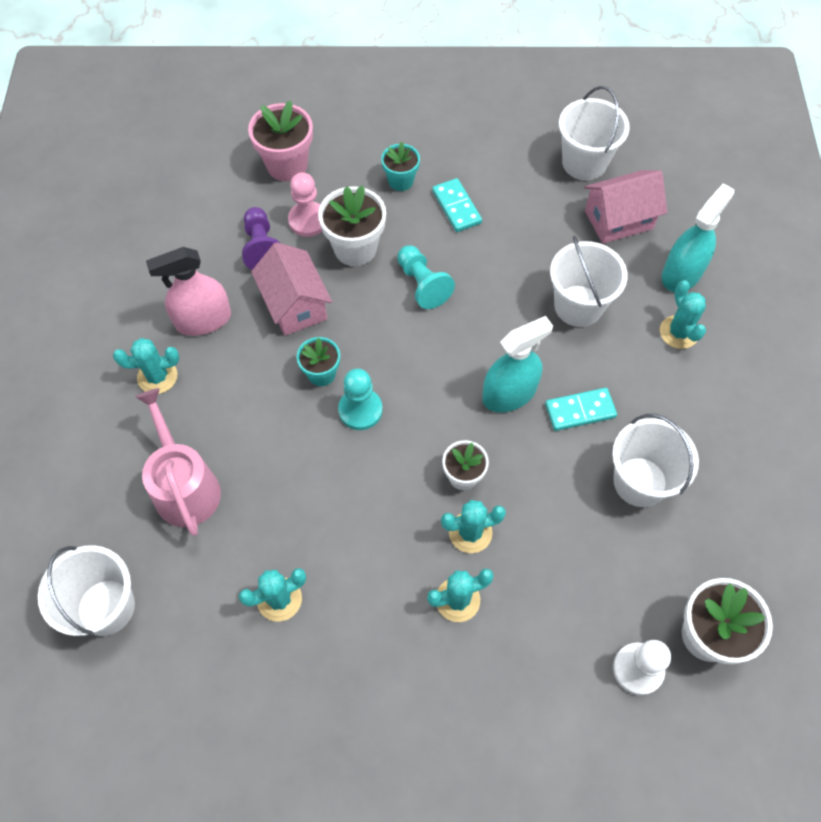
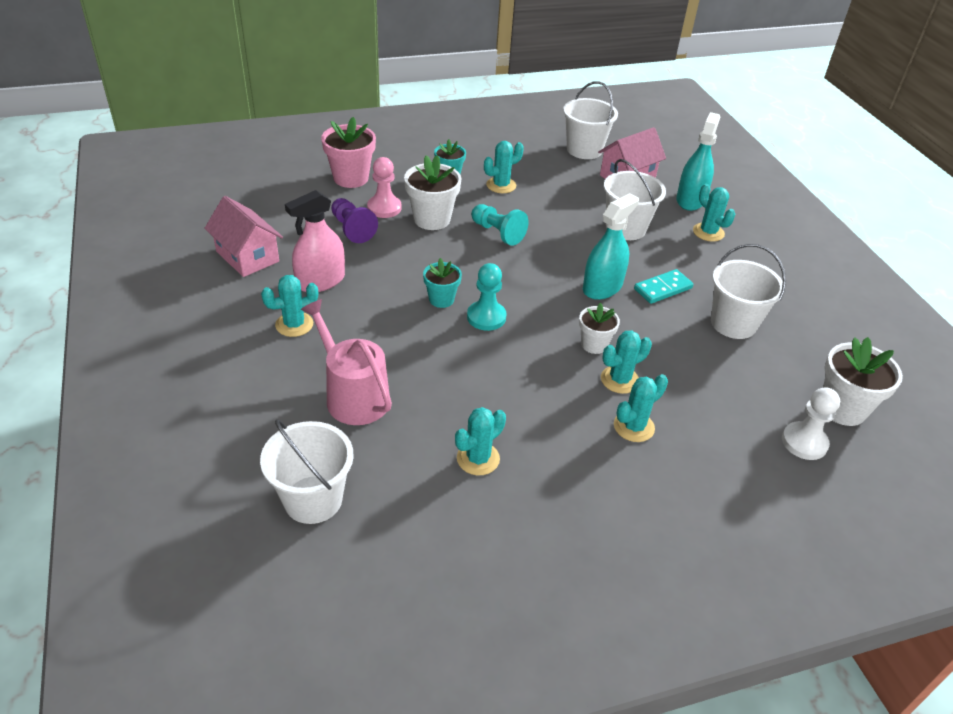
camera: 20 degrees left, 20 degrees down
pink house [251,242,332,336] -> pink house moved to [204,196,283,277]
turquoise domino [432,178,482,232] -> turquoise cactus [484,141,524,193]

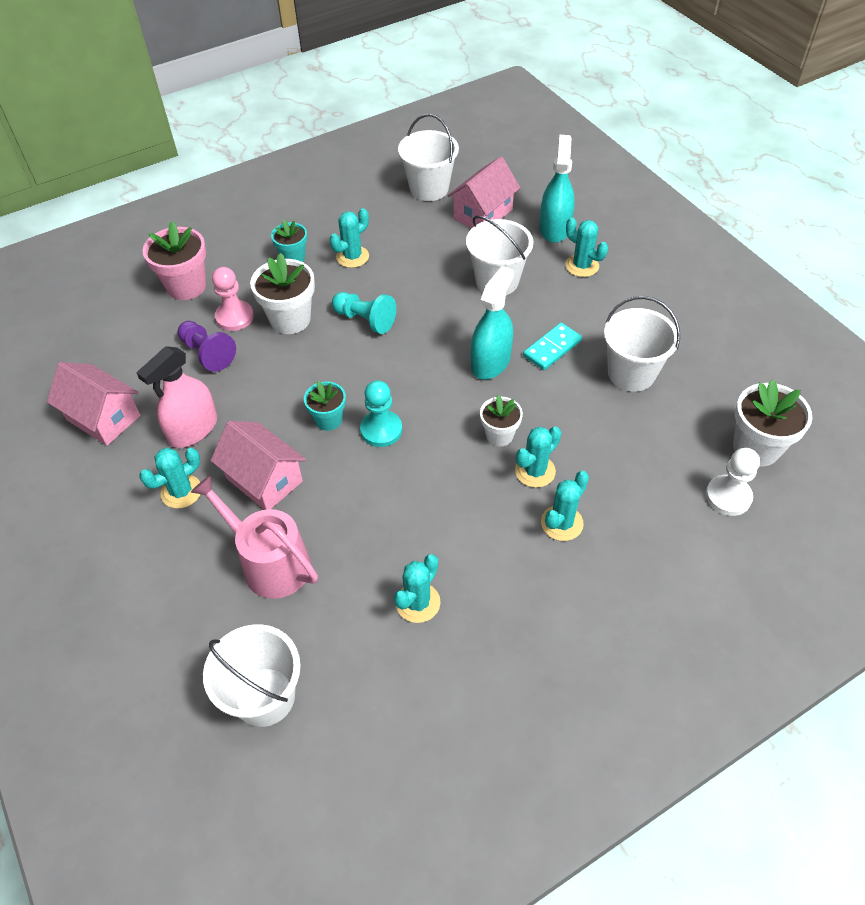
camera: 10 degrees left, 10 degrees up
none -> pink house [211,421,306,510]

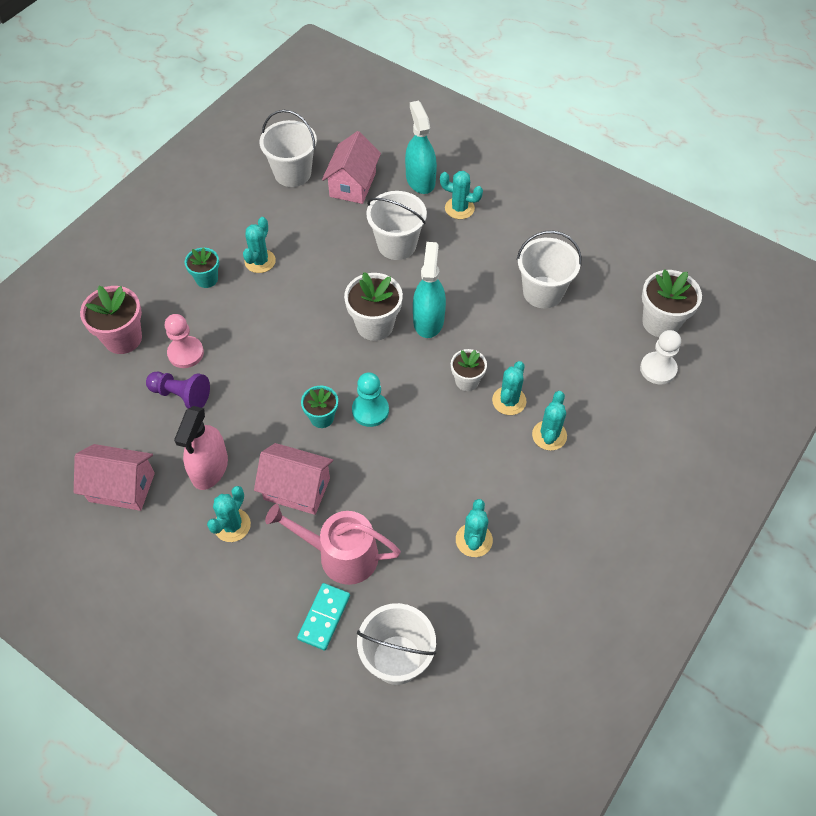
camera: 25 degrees left, 5 degrees up
white flower pot [250,253,315,334] -> white flower pot moved to [344,272,403,341]
turquoise pawn [332,292,396,334] -> none
turquoise domino [523,323,582,370] -> turquoise domino moved to [297,583,350,650]

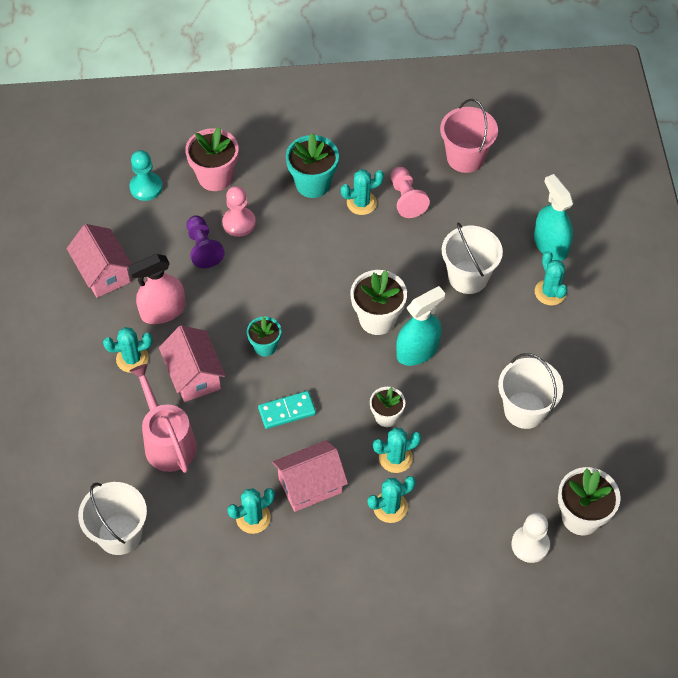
camera: 50 degrees right, 0 degrees up
turquoise flower pot [185,248,219,288] -> turquoise flower pot [286,133,339,198], size x1.64
white bucket [260,110,317,187] -> pink bucket [440,99,498,173]
turquoise domino [297,583,350,650] -> turquoise domino moved to [258,391,316,429]
pink house [322,131,381,204] -> pink house moved to [272,440,348,512]
turquoise pawn [352,372,389,427] -> turquoise pawn moved to [129,150,163,201]
turquoise spray bottle [405,101,437,194] -> turquoise spray bottle turned 60 degrees counterclockwise [534,174,573,261]
none -> pink pawn [391,167,430,218]

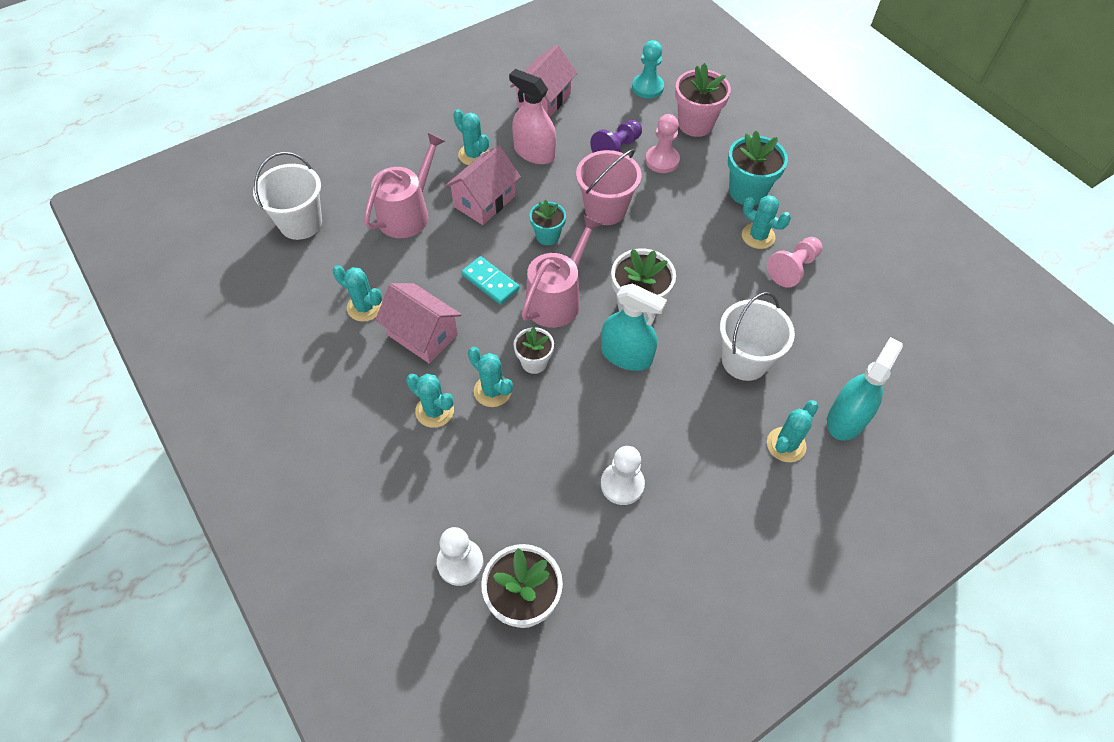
camera: 60 degrees right, 0 degrees up
pink bucket [440,99,498,173] -> pink bucket moved to [576,149,641,225]
white bucket [498,353,563,429] -> white pawn [601,446,645,505]
none -> pink watering can [521,215,602,328]

